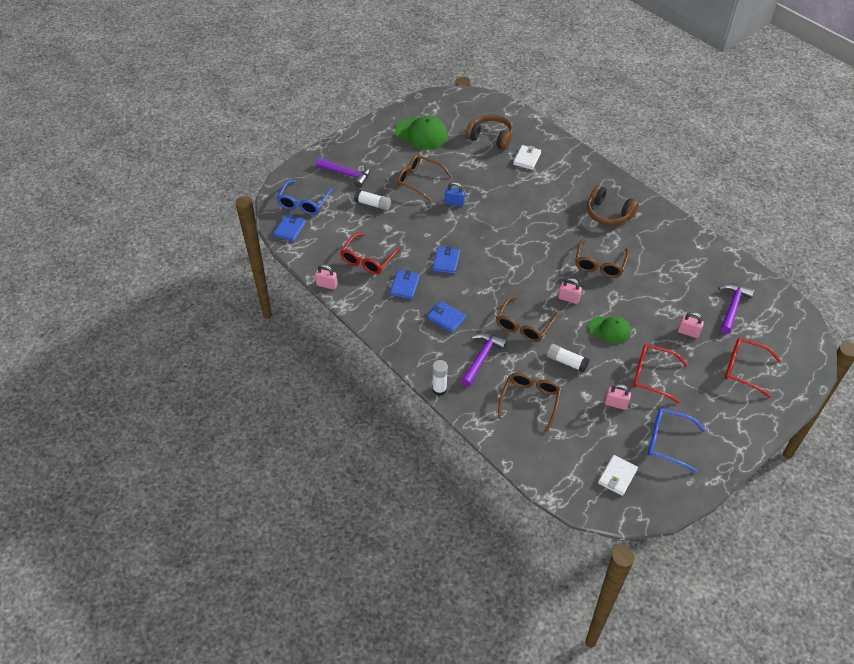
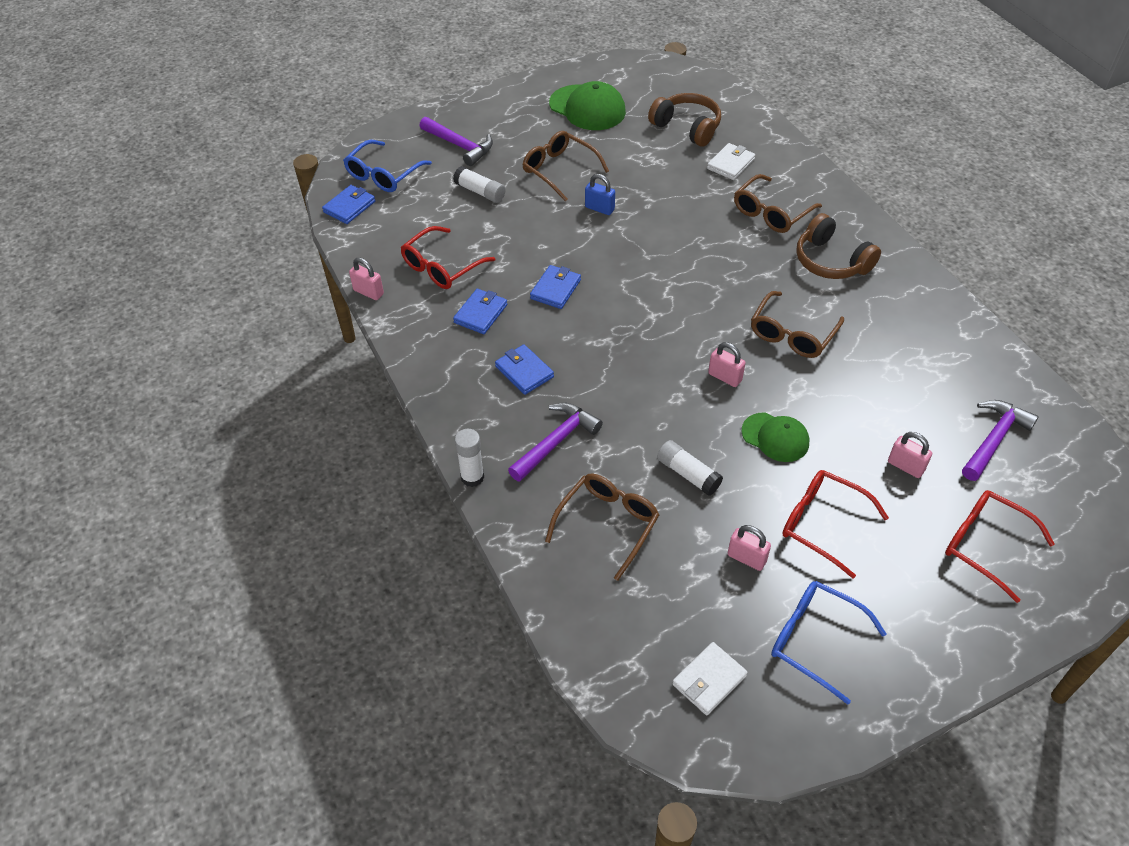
camera: 15 degrees right, 0 degrees up
brown glasses [496,296,558,342] -> brown glasses moved to [734,174,822,233]

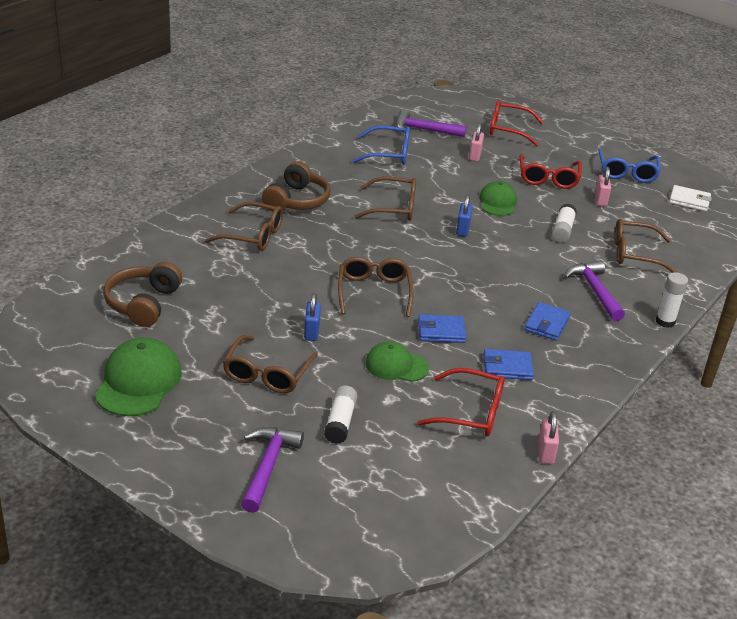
camera: 120 degrees left, 15 degrees down
blue wallet [322,185,375,224] -> none
blue glasses [343,140,432,192] -> blue glasses moved to [352,126,410,165]
purple hammer [508,403,603,482] -> purple hammer turned 60 degrees clockwise [564,260,625,321]
white wallet [707,143,755,180] -> none
pink padlock [708,342,745,387] -> blue padlock [456,195,473,237]
red glasses [945,490,1055,603] -> red glasses turned 90 degrees clockwise [490,100,543,146]
none -> brown glasses [338,257,414,317]
none -> green cap [365,341,429,382]

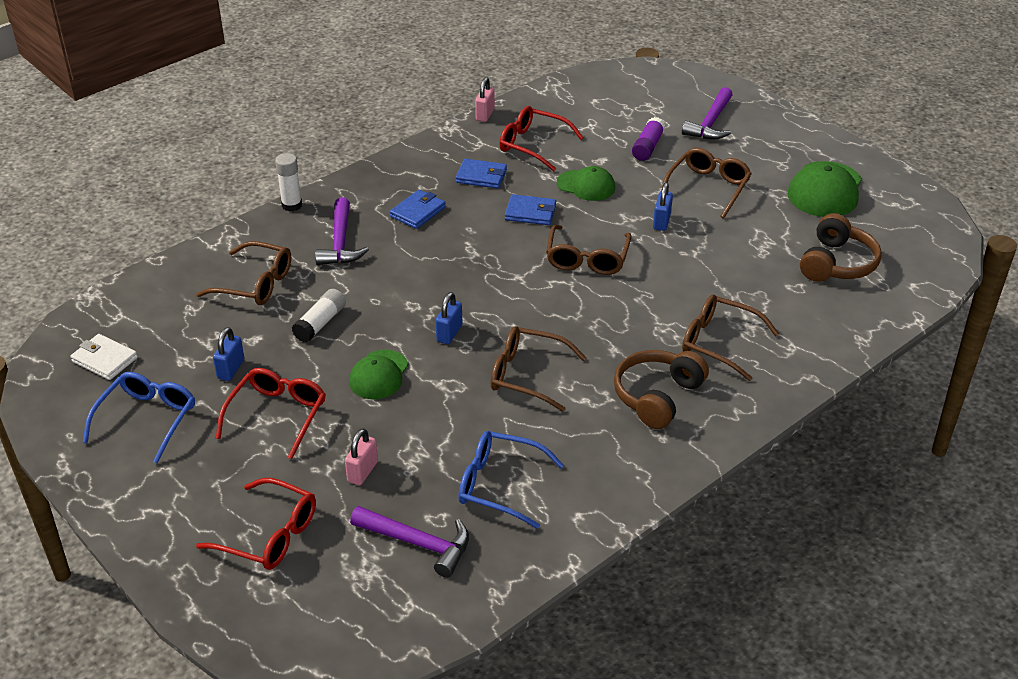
camera: 165 degrees left, 5 degrees up
white glue stick [324,385,358,444] -> purple glue stick [632,117,665,161]
pink padlock [595,166,611,206] -> blue padlock [213,327,244,381]

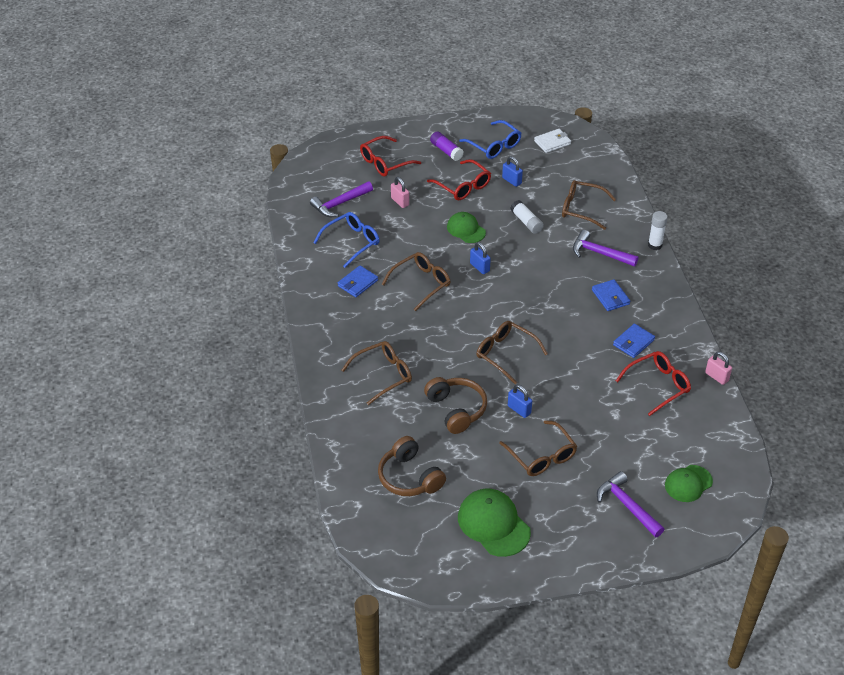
camera: 120 degrees right, 5 degrees up
brown glasses [196,241,291,305] -> brown glasses turned 60 degrees clockwise [562,180,616,230]
blue wallet [505,194,556,225] -> blue wallet moved to [338,266,378,297]
green cap [557,166,615,201] -> green cap moved to [665,465,713,502]
brown headphones [614,350,709,429] -> brown headphones moved to [424,377,487,434]
purple glue stick [632,117,665,161] -> purple glue stick moved to [430,131,463,161]

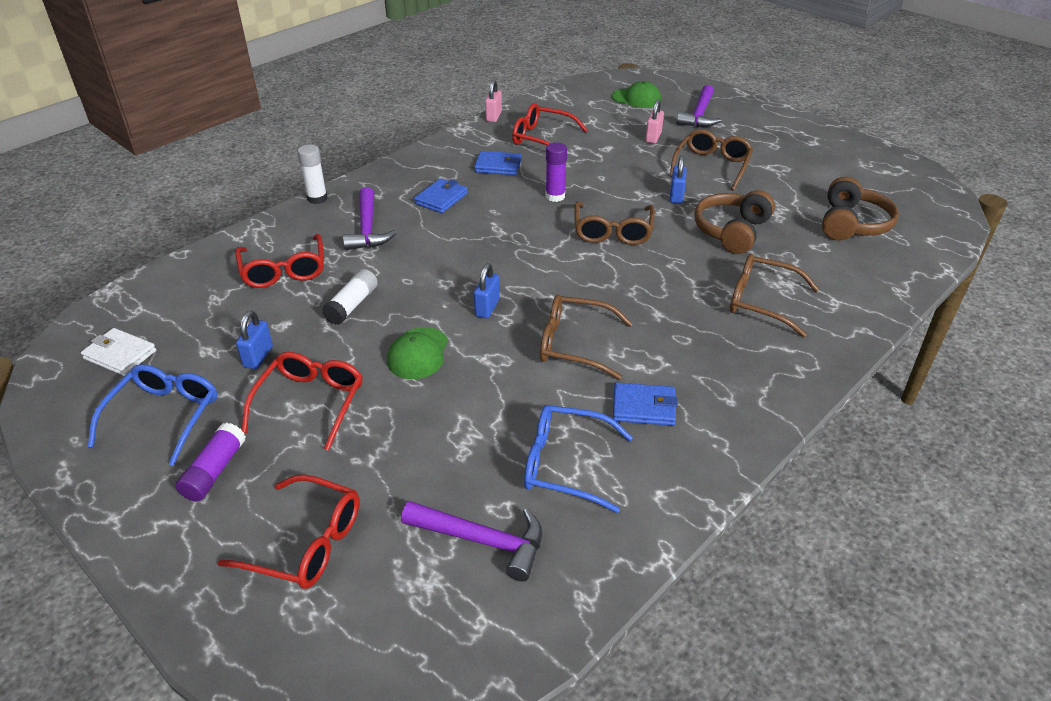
camera: 125 degrees left, 5 degrees down
pink padlock [391,177,409,208] -> pink padlock moved to [645,99,664,144]
green cap [458,489,531,557] -> none
brown glasses [562,180,616,230] -> red glasses [235,234,324,288]
none -> purple glue stick [546,142,567,202]

